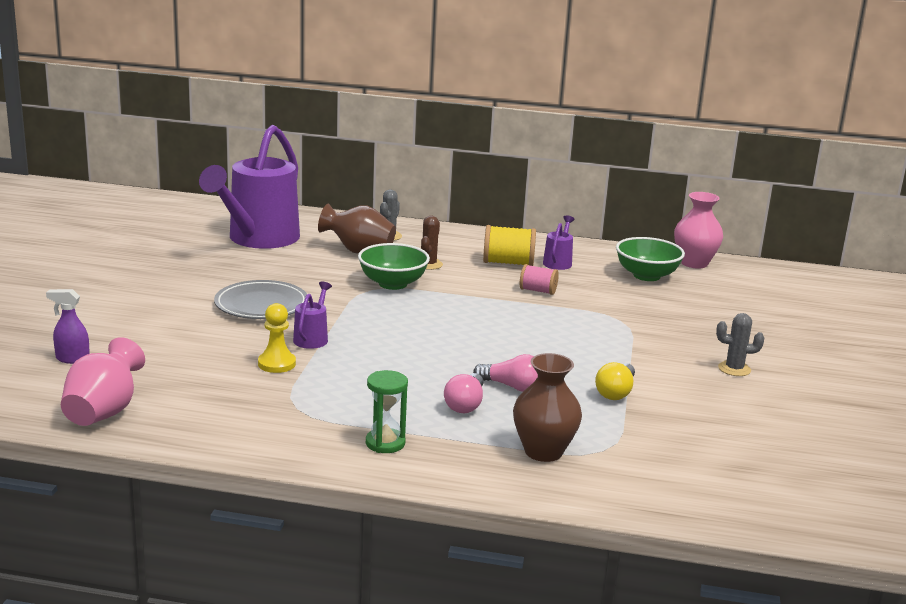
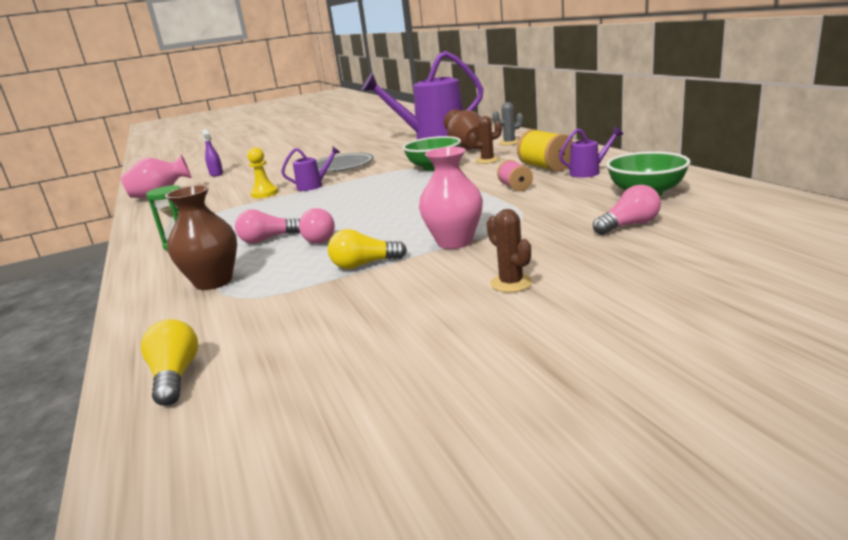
camera: 60 degrees right, 0 degrees up
pink vase [674,192,723,269] -> pink vase moved to [419,147,483,249]
grey cactus [716,313,764,376] -> brown cactus [487,209,532,293]
none -> yellow light bulb [141,319,198,406]
none -> pink light bulb [593,184,661,235]

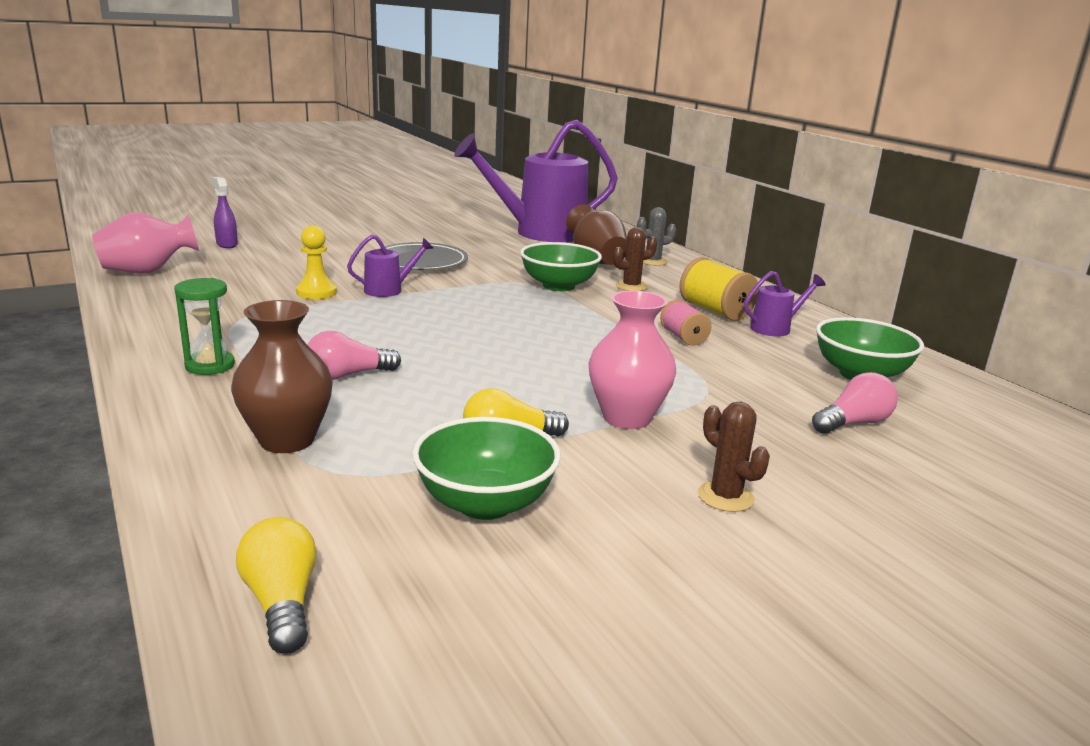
camera: 10 degrees left, 0 degrees up
pink light bulb [299,208,335,244] -> none
none -> green bowl [412,417,561,520]

